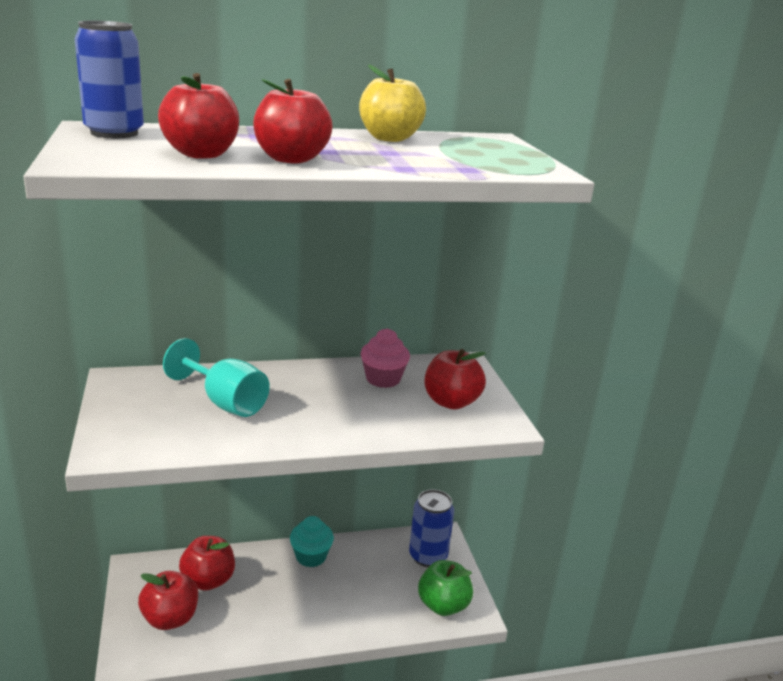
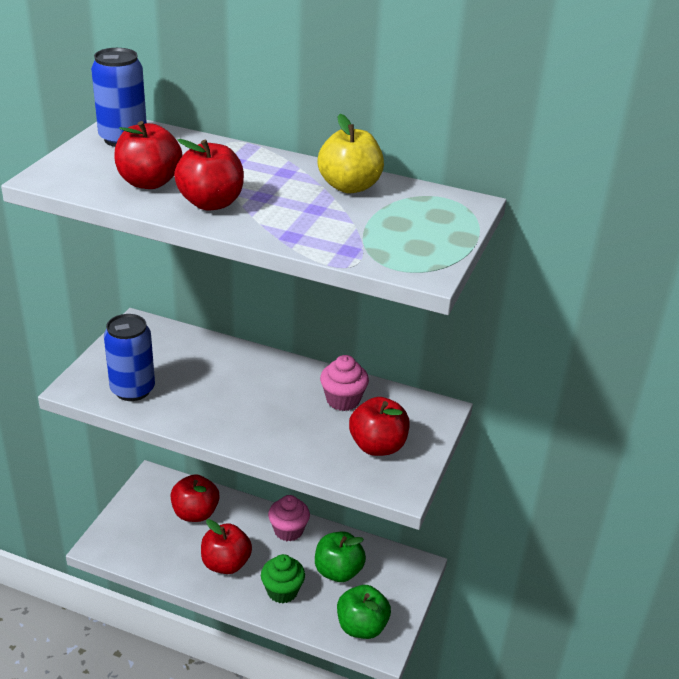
camera: 35 degrees right, 10 degrees up
red apple [138,571,198,630] -> red apple moved to [201,519,252,574]
turquoise goblet [163,338,270,417] -> none
turquoise cupcake [290,516,334,567] -> pink cupcake [268,495,310,541]
blue can [409,489,454,567] -> blue can moved to [104,314,155,401]
none -> green cupcake [261,554,305,603]
none -> green apple [315,532,366,582]

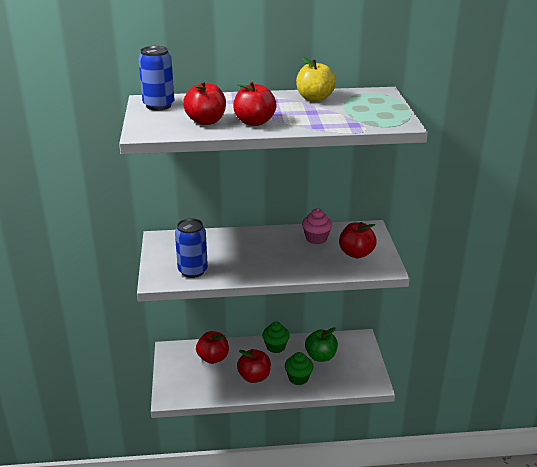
camera: 25 degrees left, 5 degrees down
pink cupcake [268,495,310,541] -> green cupcake [262,322,290,353]
green apple [337,585,391,639] -> none

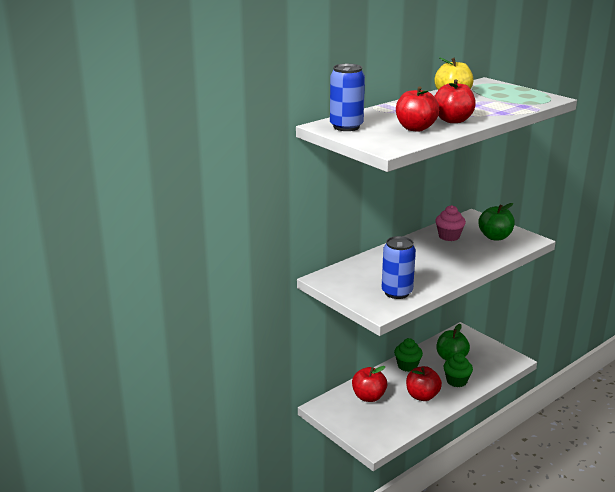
camera: 35 degrees left, 5 degrees down
red apple [339,222,377,258] -> green apple [478,203,515,240]

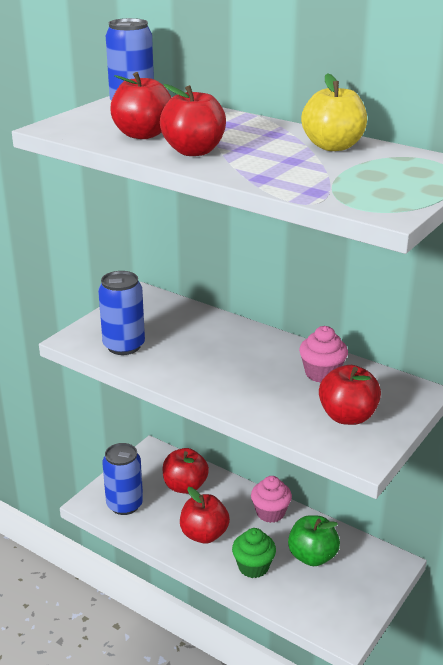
camera: 75 degrees right, 5 degrees up
green cupcake [394,338,423,372] -> pink cupcake [251,476,292,523]
green apple [478,203,515,240] -> red apple [319,365,381,425]
none -> blue can [102,443,143,515]

